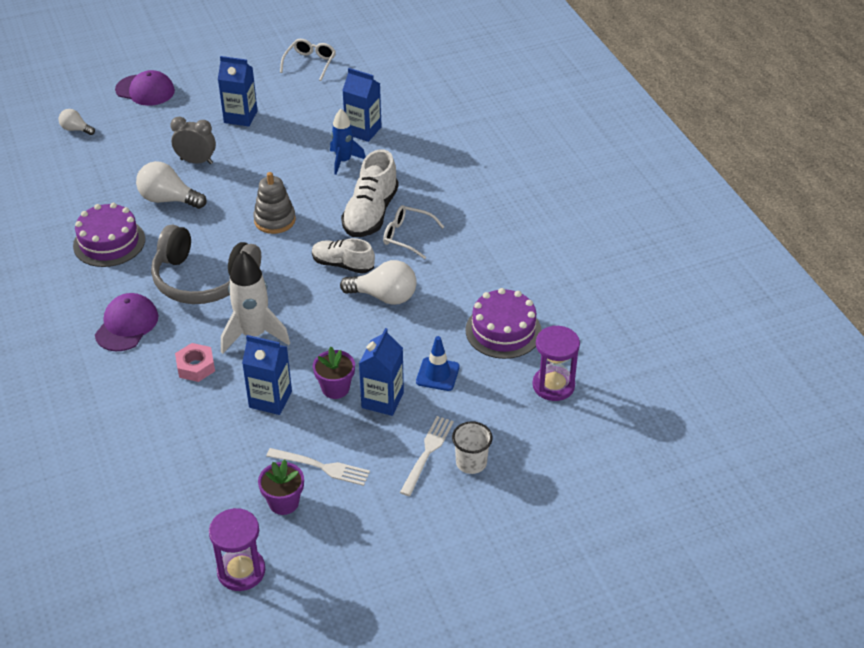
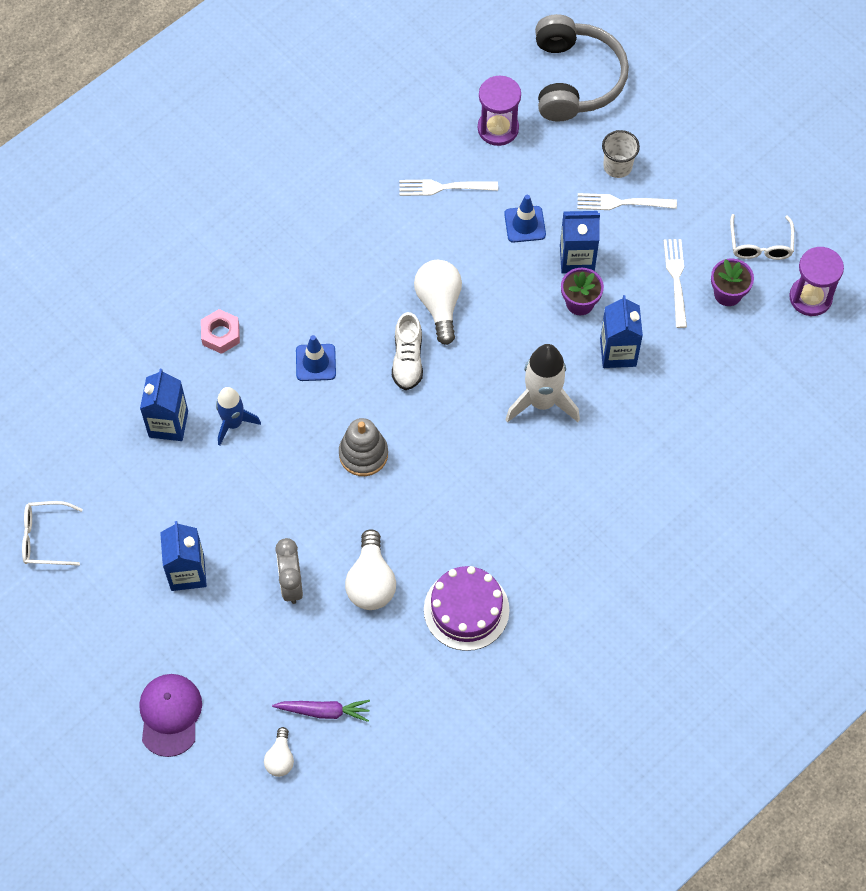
camera: 110 degrees left, 20 degrees up
purple cap [95,293,158,351] -> none
grey headphones [151,225,261,304] -> grey headphones moved to [535,14,629,122]
pink nut [175,343,215,382] -> pink nut moved to [201,309,240,354]
white shoe [341,149,399,237] -> blue traffic cone [296,335,336,381]
white glasses [383,205,444,259] -> white glasses moved to [730,214,794,260]
purple cake [465,288,542,359] -> white fork [399,179,498,196]
none -> purple carrot [272,700,370,722]

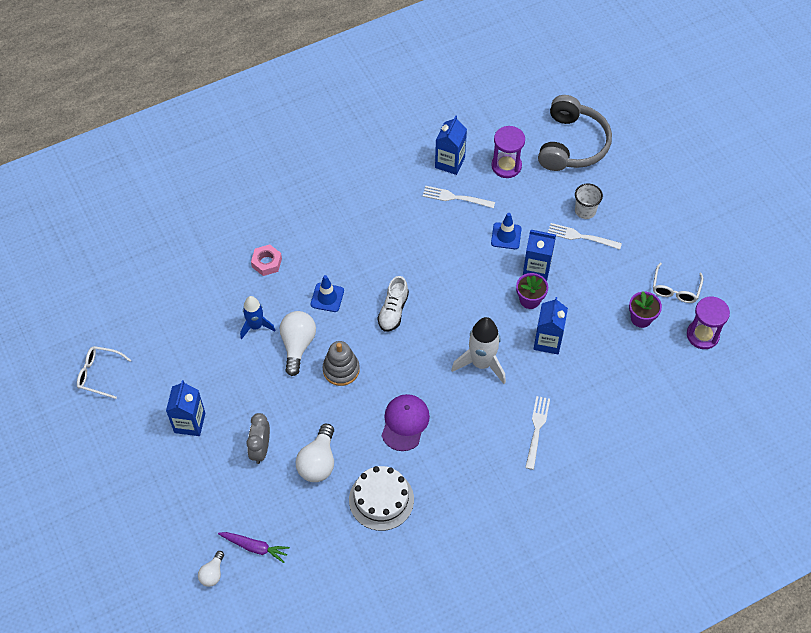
camera: 15 degrees right, 5 degrees down
purple cap [139,674,202,757] -> purple cap moved to [382,394,430,451]
blue carton [140,369,188,441] -> blue carton moved to [435,116,467,175]
white light bulb [414,260,462,345] -> white light bulb moved to [280,311,316,376]
purple cake [424,566,510,651] -> white cake [349,466,414,531]
white fork [664,239,687,328] -> white fork moved to [525,396,550,470]

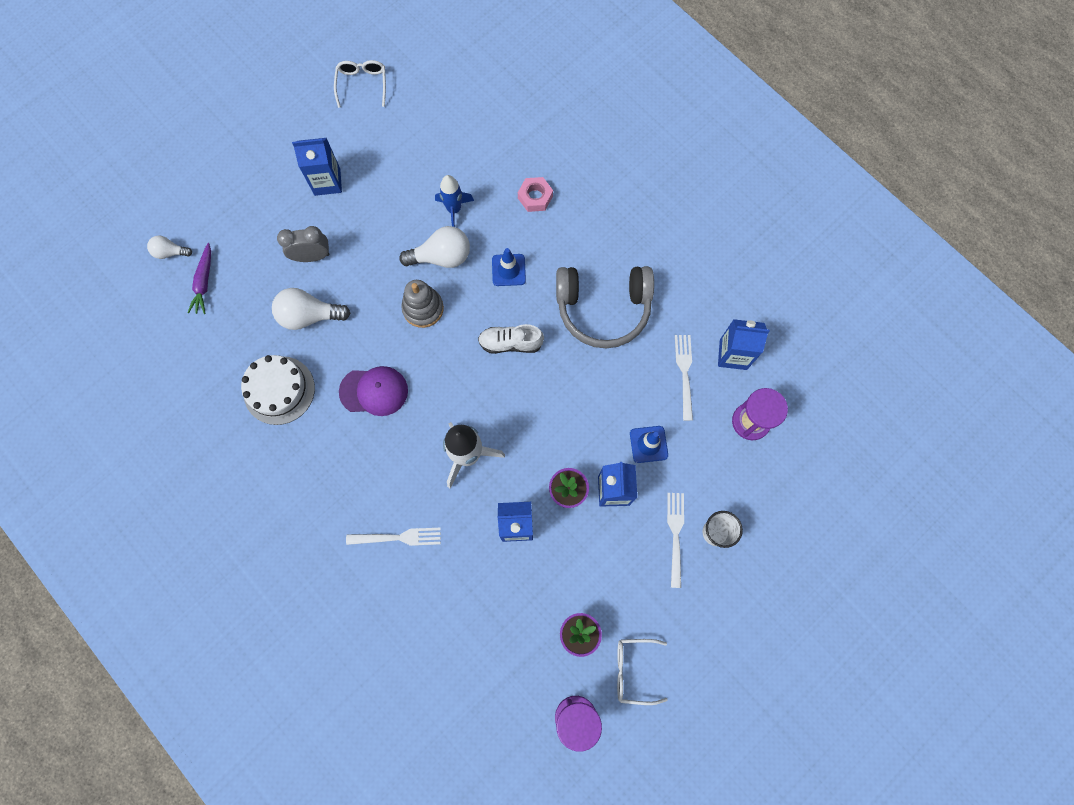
camera: 75 degrees right, 15 degrees up
grey headphones [538,95,612,171] -> grey headphones moved to [556,266,654,348]

